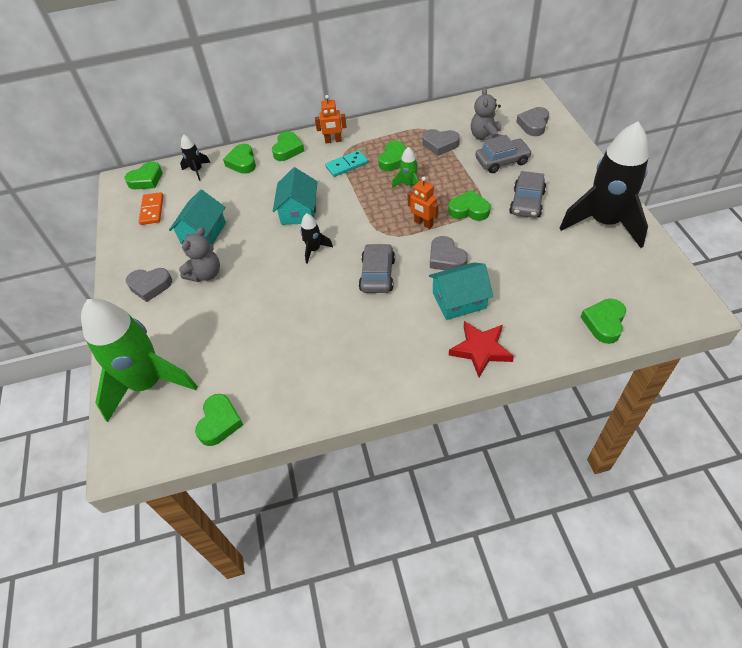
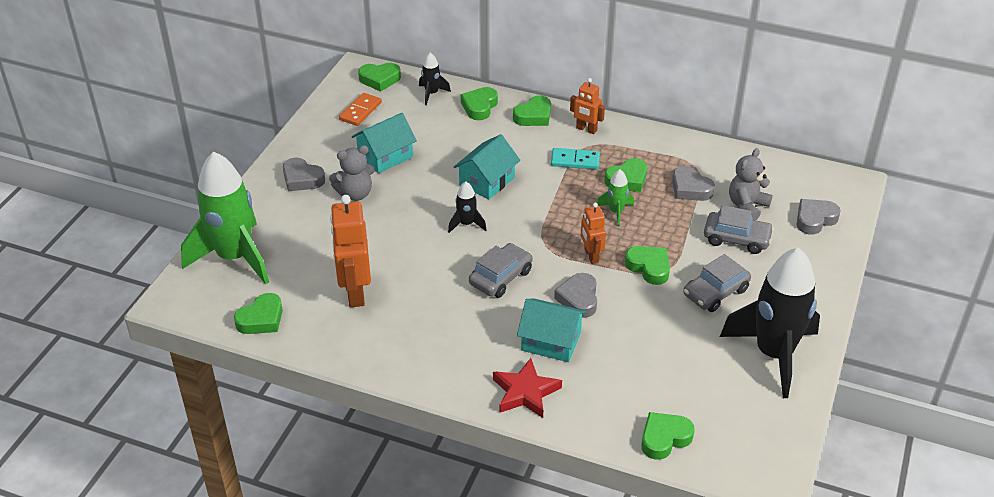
camera: 30 degrees right, 10 degrees down
none -> orange robot [330,195,371,307]

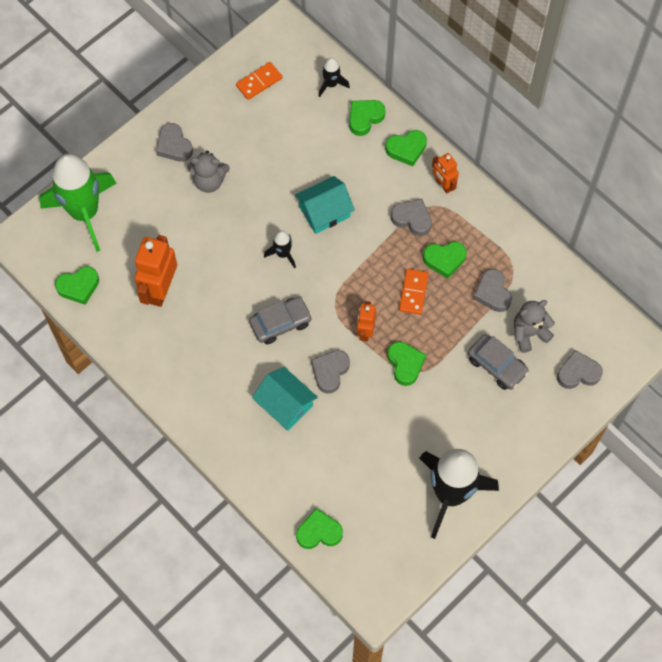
camera: 25 degrees right, 25 degrees up
turquoise house [352,113,417,173] -> none
green heart [358,63,401,92] -> none
red star [493,358,562,418] -> none
turquoise domino [551,148,600,169] -> grey heart [391,199,432,236]
green rocket [597,169,634,226] -> orange domino [399,269,429,315]
grey car [683,254,751,312] -> none

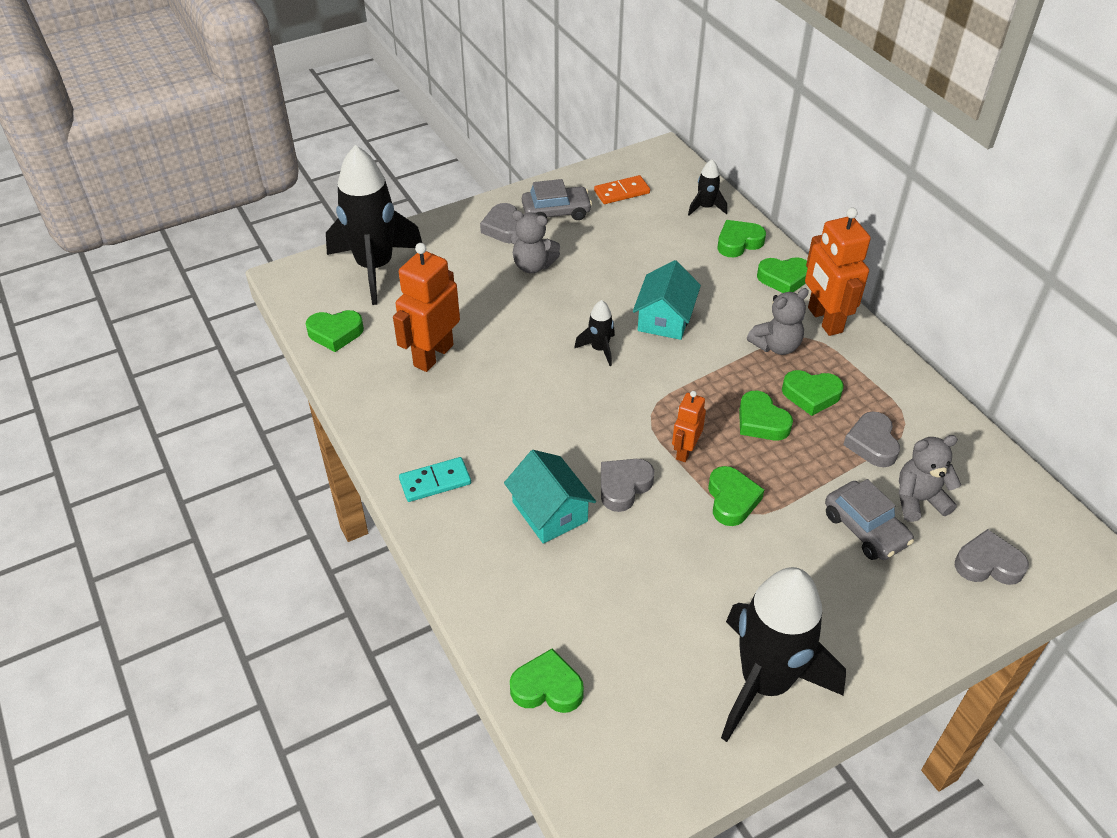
camera: 15 degrees right, 20 degrees down
green rocket [39,154,116,252] -> black rocket [326,145,422,305]
grey car [249,297,312,344] -> grey car moved to [522,179,592,220]
turquoise house [295,176,355,234] -> turquoise house turned 60 degrees counterclockwise [633,260,701,340]
grey heart [391,199,432,236] -> grey teddy bear [747,288,809,355]
orange domino [399,269,429,315] -> green heart [739,391,793,441]
orange robot [432,153,459,193] -> orange robot [805,208,871,336], size x1.77
none -> turquoise domino [399,457,471,502]

